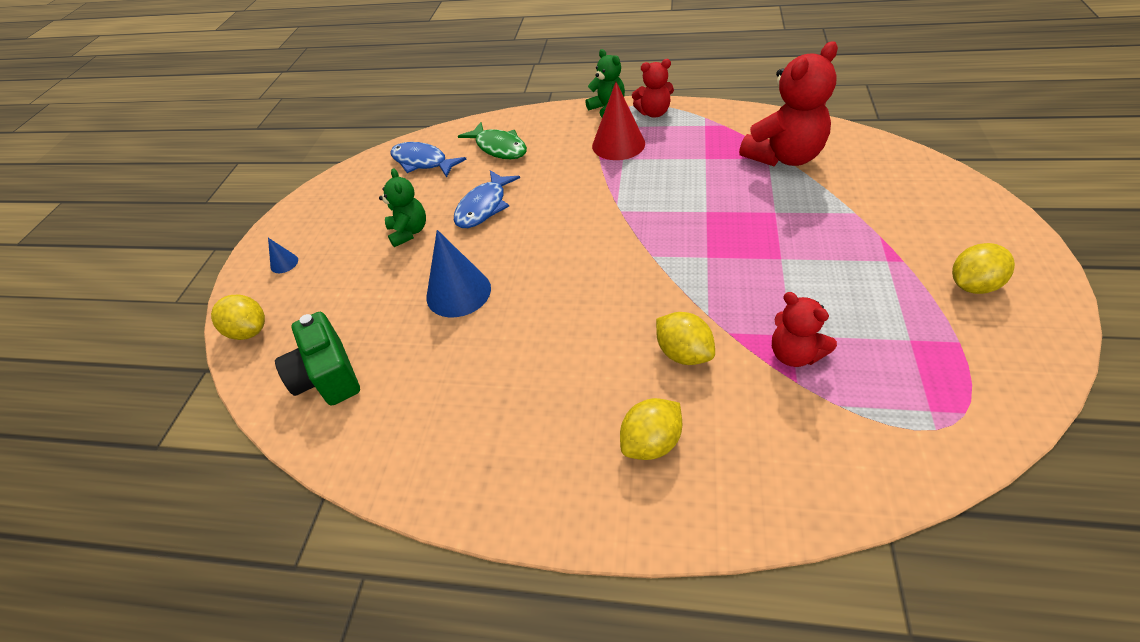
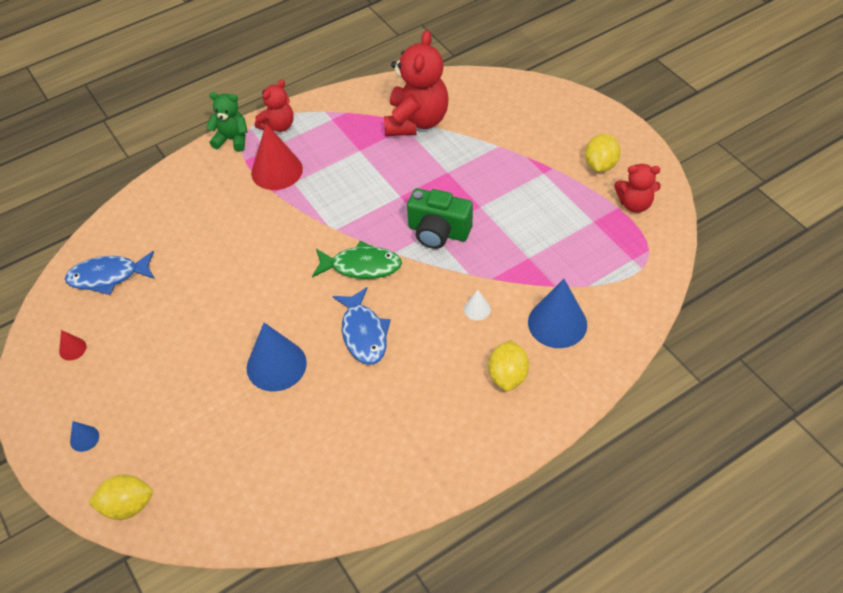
camera: 45 degrees left, 5 degrees up
green camera [275,312,360,406] -> green camera moved to [407,188,473,249]
green teddy bear [379,168,426,247] -> none
blue fish [454,170,520,228] -> blue fish moved to [333,287,391,365]
green fish [458,122,527,159] -> green fish moved to [312,241,402,279]
yellow lemon [656,312,715,365] -> white cone [464,290,491,320]
red teddy bear [772,292,837,367] -> red teddy bear moved to [615,164,661,213]
none -> red cone [59,330,86,361]
none -> blue cone [528,279,587,348]

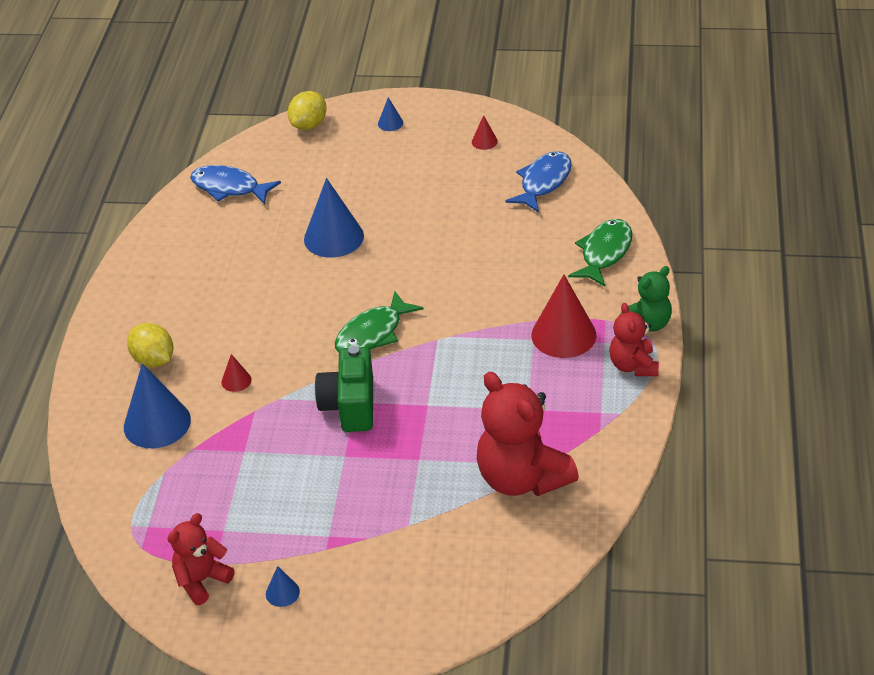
camera: 130 degrees right, 10 degrees down
blue fish [333,287,391,365] -> blue fish moved to [190,165,281,205]
green camera [407,188,473,249] -> green camera turned 60 degrees counterclockwise [315,346,373,432]
white cone [464,290,491,320] -> red cone [221,354,251,392]
yellow lemon [585,134,621,172] -> blue cone [266,566,300,607]
none -> green fish [568,219,632,287]

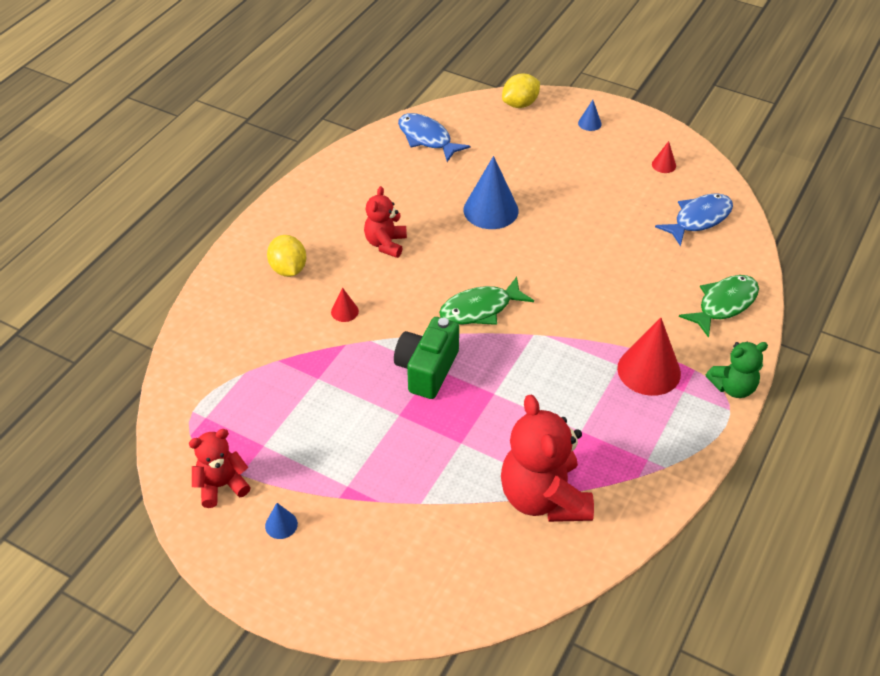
camera: 20 degrees right, 5 degrees up
blue cone [124,363,191,448] -> none
red teddy bear [609,303,659,376] -> red teddy bear moved to [364,186,407,258]

